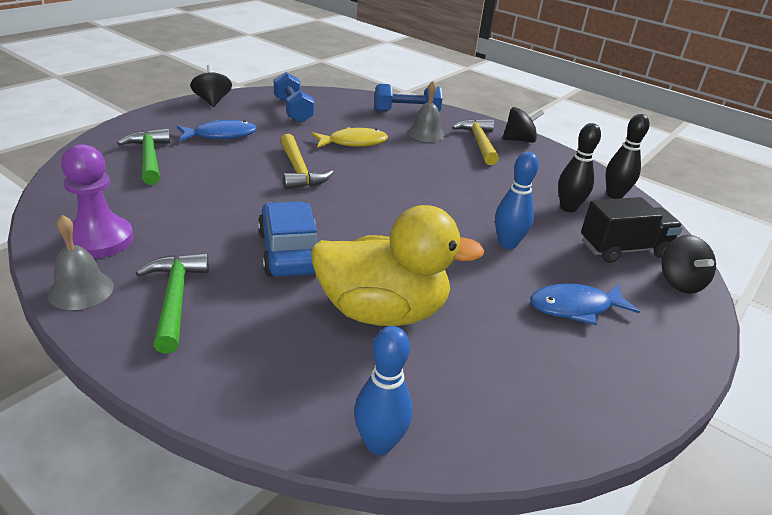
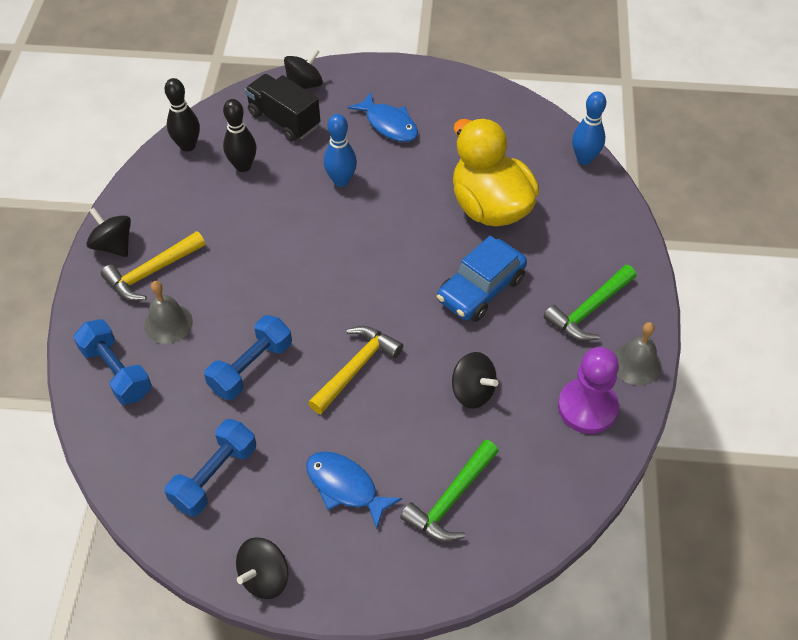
camera: 120 degrees left, 20 degrees up
yellow fish [312,127,388,148] -> blue dumbbell [204,315,292,400]
none -> black spinning top [452,352,498,409]

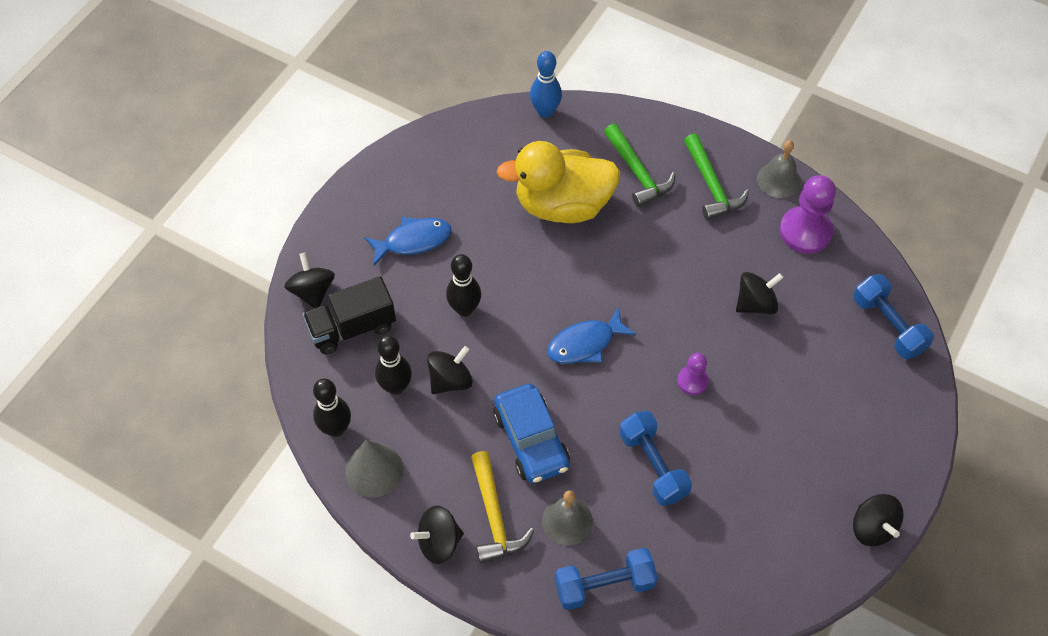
camera: 65 degrees left, 5 degrees up
blue dumbbell [164,419,256,517] -> blue dumbbell moved to [853,274,934,359]
blue fish [306,451,402,529] -> blue fish moved to [547,308,636,364]
yellow hammer [308,326,403,414] -> purple pawn [677,353,709,395]
blue bowling pin [324,114,357,187] -> black bowling pin [446,254,481,316]
green hammer [400,440,499,542] -> green hammer moved to [604,124,675,207]
blue car [437,236,527,322] -> blue car moved to [493,384,570,483]
none -> grey cone [345,439,403,498]
none -> black spinning top [427,346,473,394]

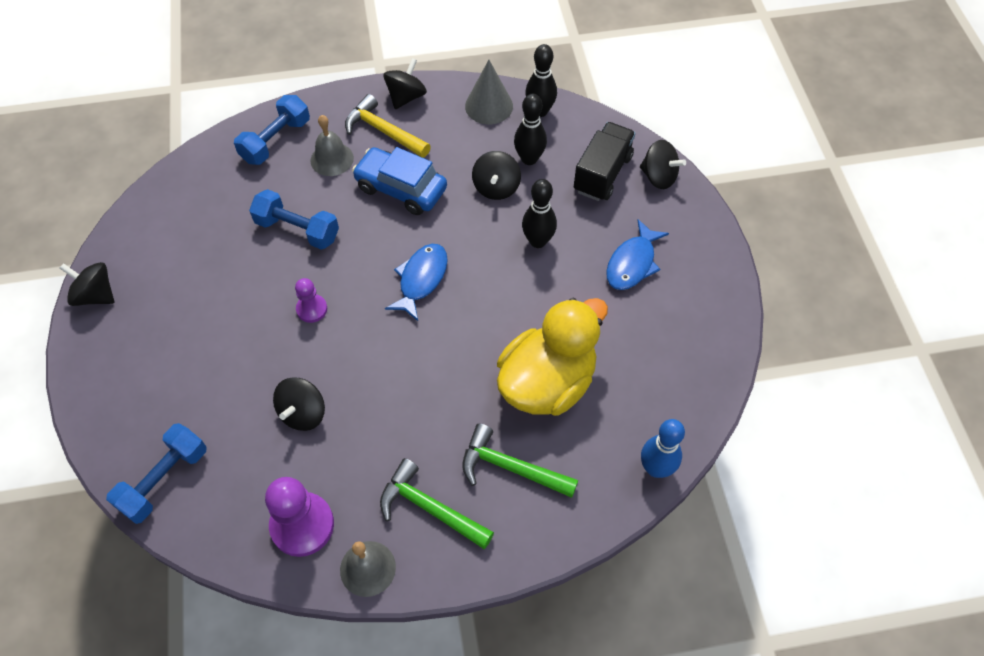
camera: 140 degrees right, 0 degrees up
blue dumbbell [853,274,934,359] -> blue dumbbell turned 75 degrees counterclockwise [106,423,207,524]

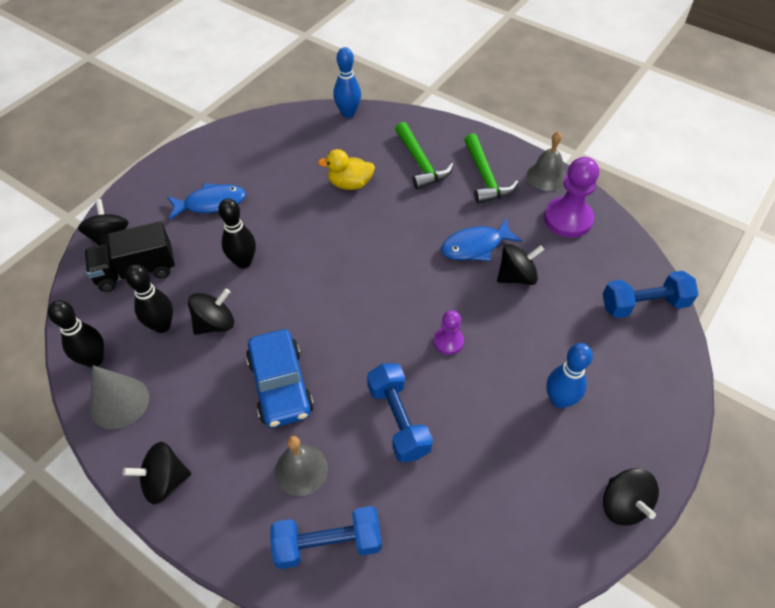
camera: 135 degrees left, 5 degrees down
yellow hammer [345,94,431,158] -> none
blue fish [385,244,448,321] -> blue fish moved to [441,218,522,261]
yellow duck [497,298,608,416] -> yellow duck [318,149,375,190], size x0.51
none -> blue bowling pin [546,343,593,409]

